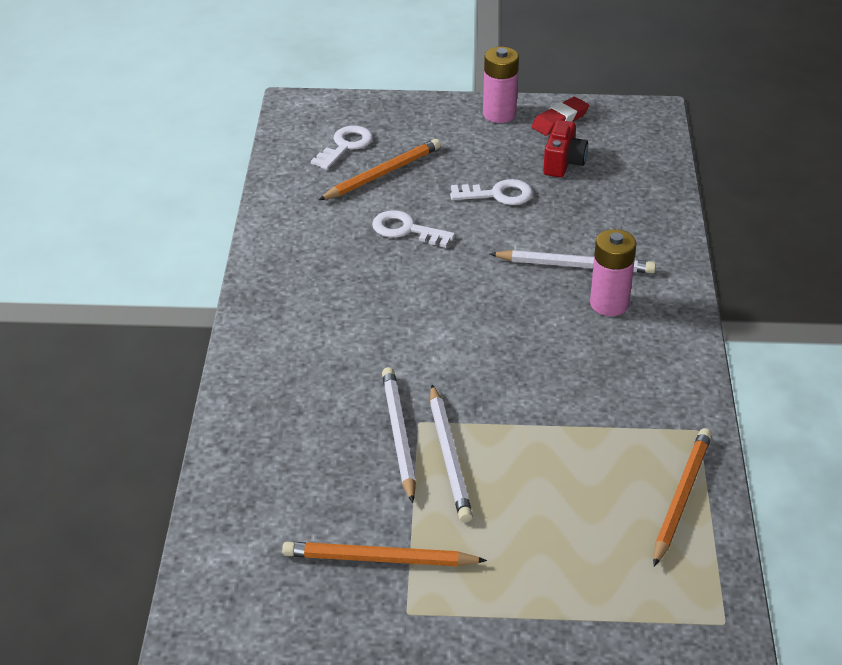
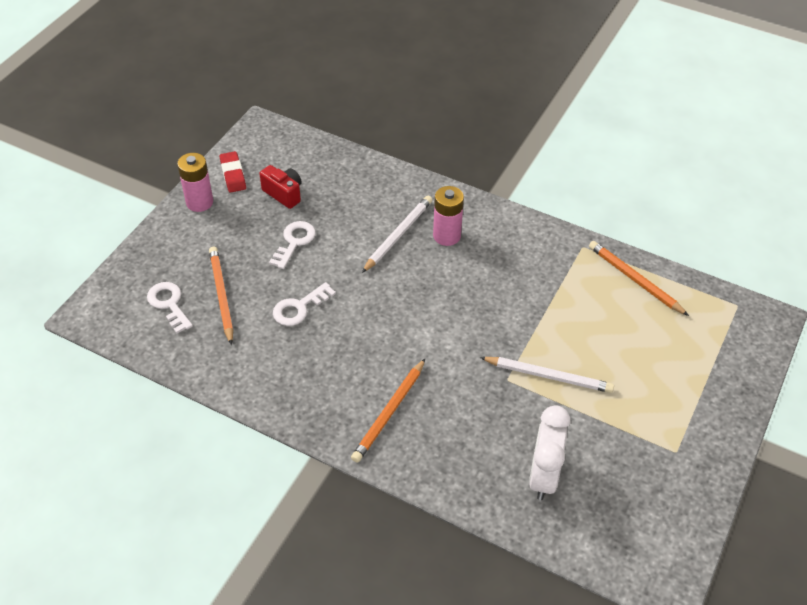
camera: 65 degrees left, 10 degrees up
orange pencil [282,542,487,566] -> orange pencil moved to [351,359,425,463]
white pencil [382,367,416,503] -> none
none -> white clock [529,405,570,500]

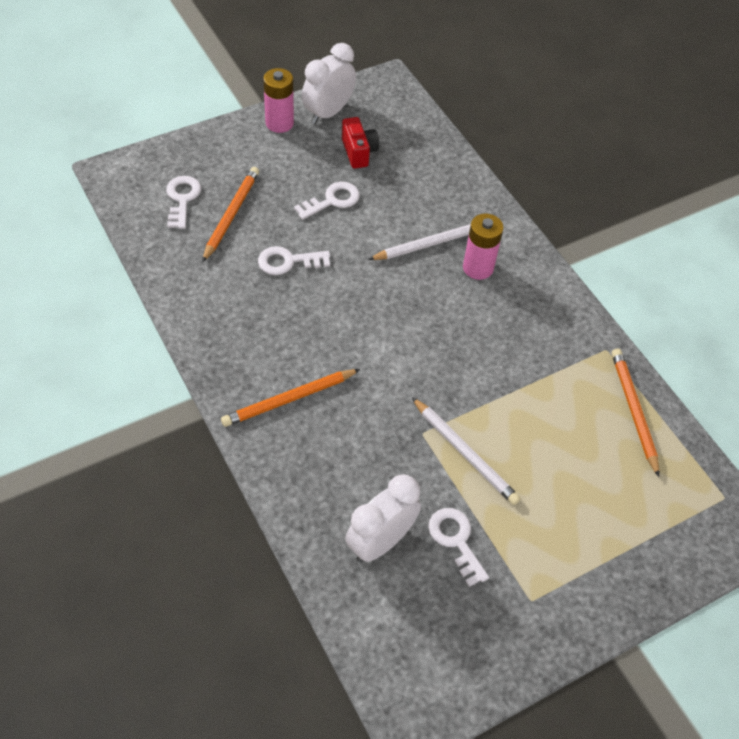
camera: 30 degrees right, 5 degrees up
red eraser [220,151,246,193] -> white clock [302,43,356,124]
none -> white key [428,508,489,587]

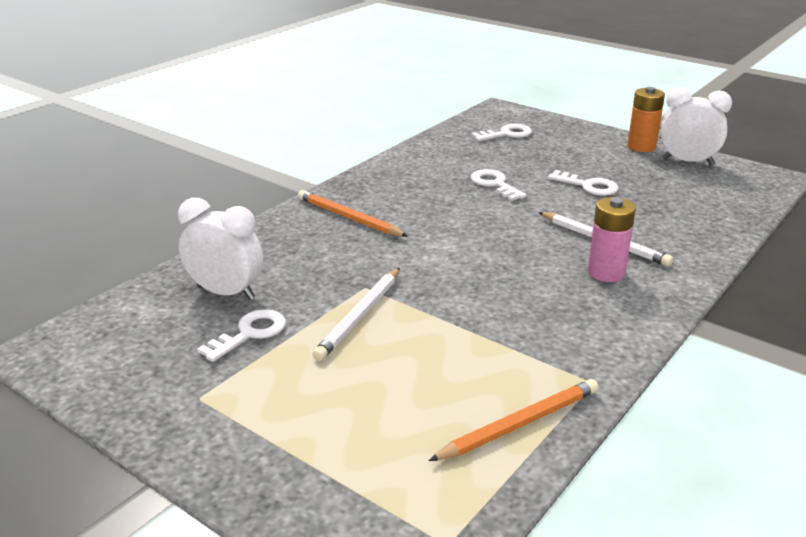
camera: 70 degrees right, 25 degrees down
orange pencil [202,167,259,262] -> none
pink battery [263,68,294,133] -> orange battery [627,87,665,152]
red camera [342,117,379,169] -> none

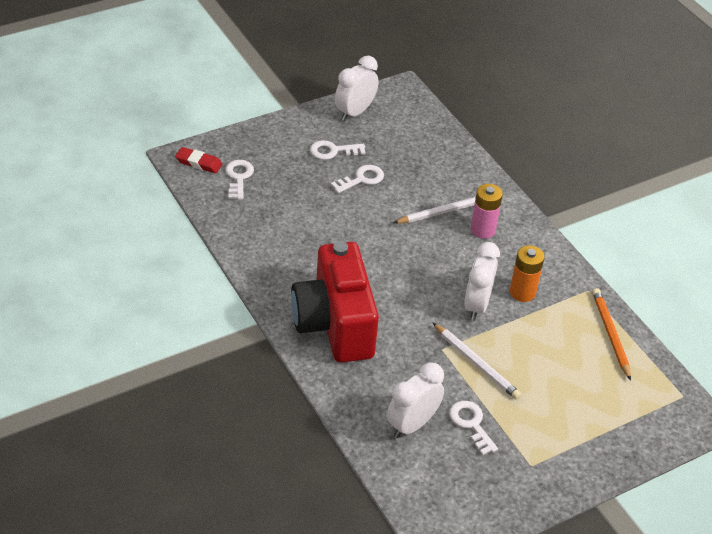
camera: 70 degrees left, 15 degrees up
orange pencil [298,190,408,237] -> red camera [291,241,379,363]
white key [471,169,527,201] -> white key moved to [310,140,366,160]
orange battery [627,87,665,152] -> orange battery moved to [509,245,545,302]
none -> red eraser [175,147,223,173]
none -> white clock [464,242,500,321]

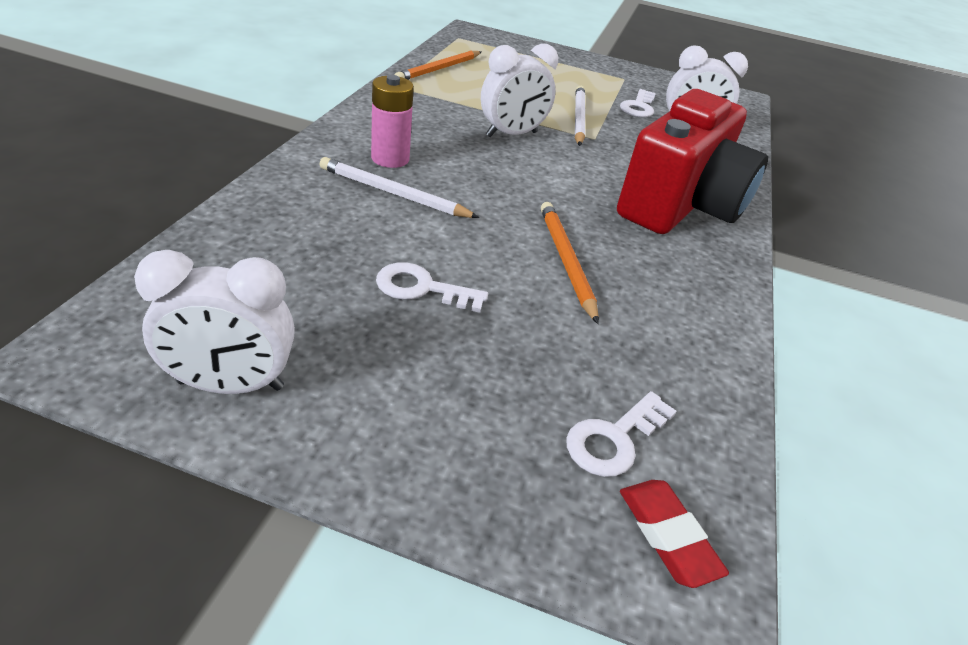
camera: 135 degrees left, 5 degrees down
white key [310,140,366,160] -> none
orange battery [509,245,545,302] -> none
none -> orange pencil [541,202,599,324]

